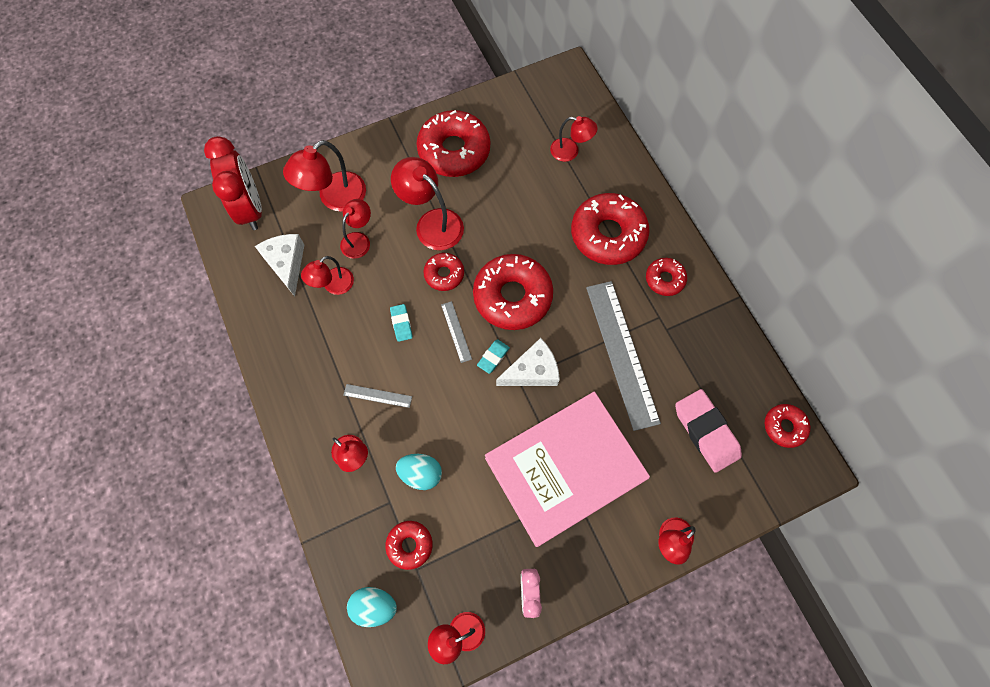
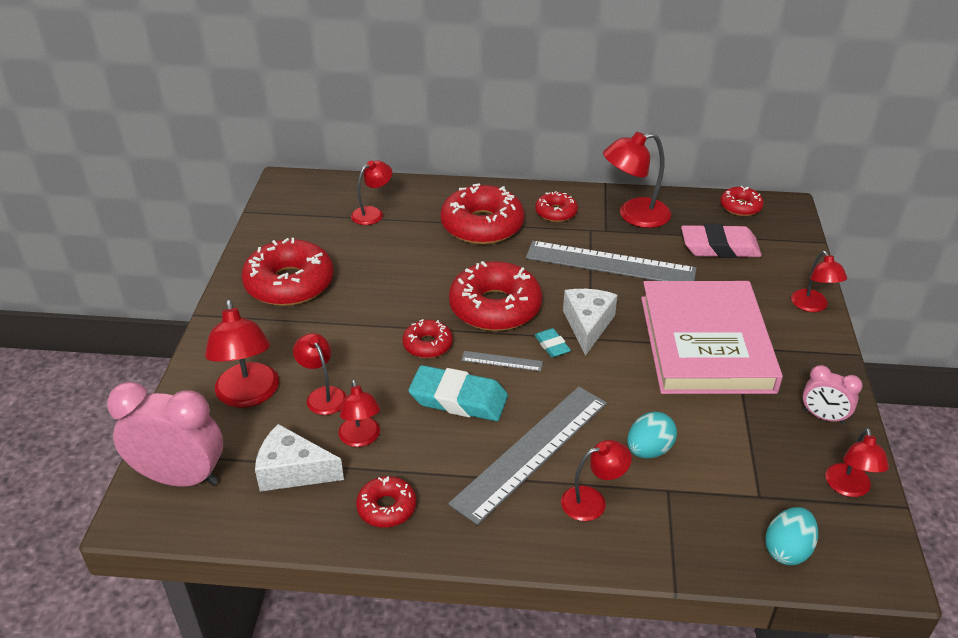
camera: 60 degrees left, 30 degrees down
red clock [204,136,262,230] -> pink clock [107,382,223,487]
grey ruler [344,384,412,408] -> grey ruler [448,387,607,525], size x2.34
red donut [385,521,433,570] -> red donut moved to [356,476,416,528]
turquoise eraser [390,304,413,342] -> turquoise eraser [408,365,508,421], size x2.03
red lamp [391,157,464,250] -> red lamp moved to [603,132,671,228]

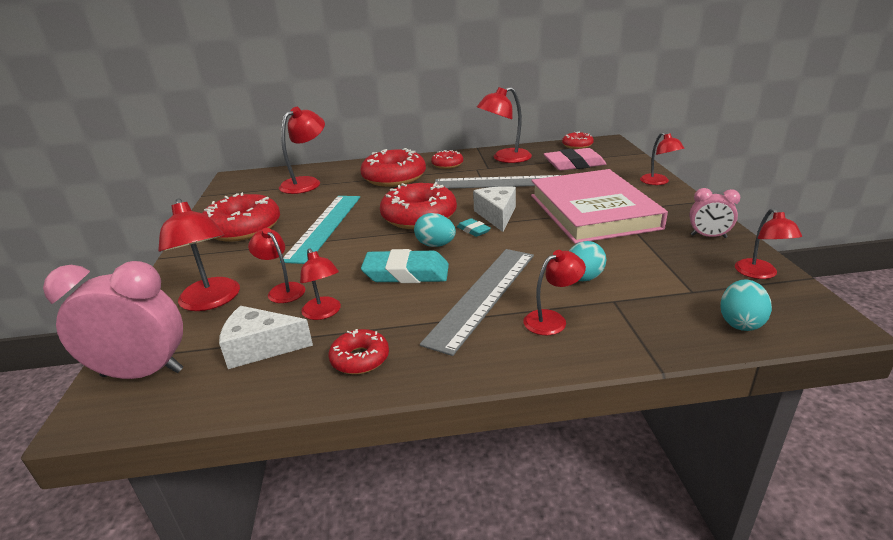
camera: 10 degrees left, 10 degrees down
red lamp [351,161,392,225] -> red lamp [279,107,325,194], size x1.61
red donut [403,319,453,358] -> none
grey ruler [461,351,543,371] -> turquoise egg [414,213,456,247]
none -> turquoise ruler [280,196,360,264]

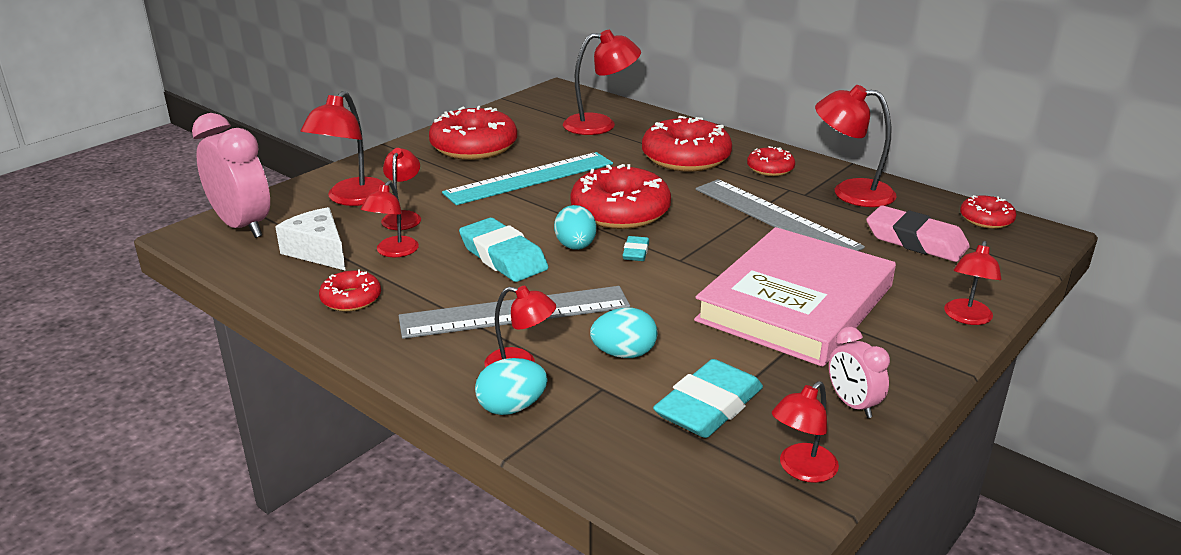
camera: 45 degrees right, 0 degrees up
white cheese [473,186,516,232] -> none
turquoise egg [720,280,772,331] -> turquoise egg moved to [475,358,548,415]
none -> turquoise eraser [653,359,763,438]

